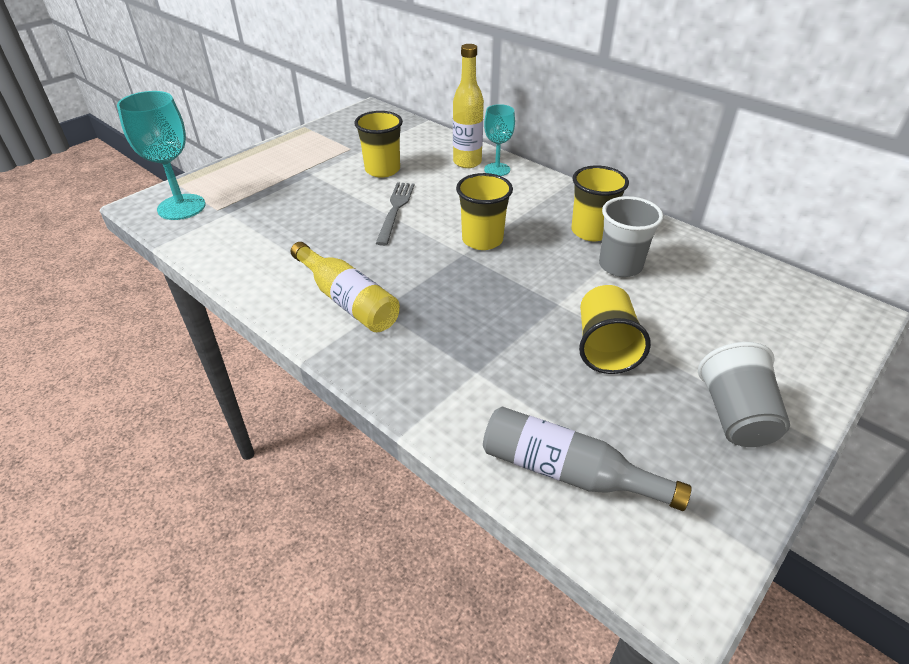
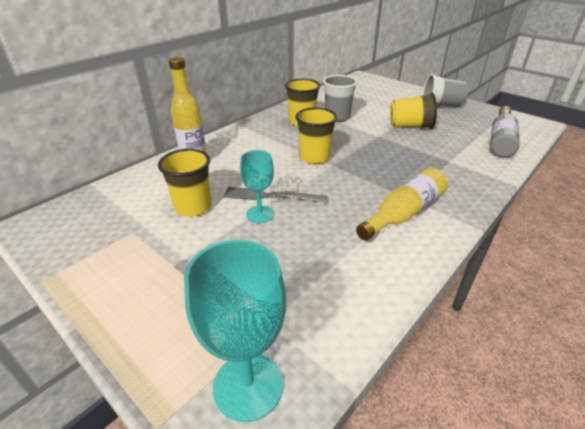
camera: 90 degrees left, 5 degrees down
turquoise goblet [484,104,515,176] -> turquoise goblet moved to [240,150,274,223]

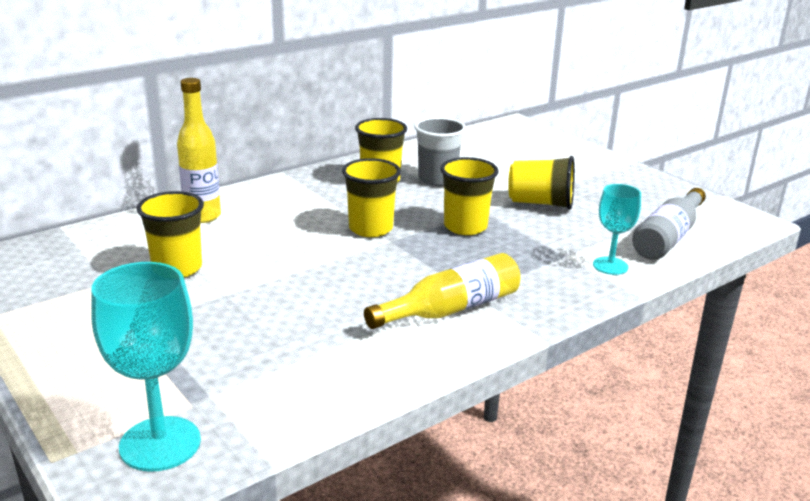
camera: 10 degrees right, 10 degrees down
grey fork [223,187,327,203] -> none
turquoise goblet [240,150,274,223] -> turquoise goblet moved to [593,184,641,275]
grey cup [422,74,468,107] -> none
none -> yellow cup [440,157,499,235]

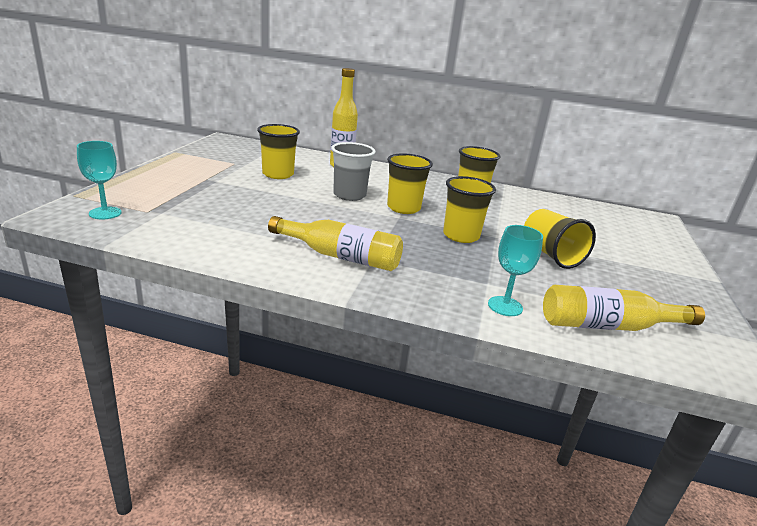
camera: 50 degrees right, 0 degrees up
turquoise goblet [91,262,201,472] -> turquoise goblet [77,141,122,220], size x0.62
grey cup [414,117,466,186] -> grey cup moved to [331,142,376,201]
grey bottle [632,188,706,260] -> yellow bottle [543,285,705,331]

